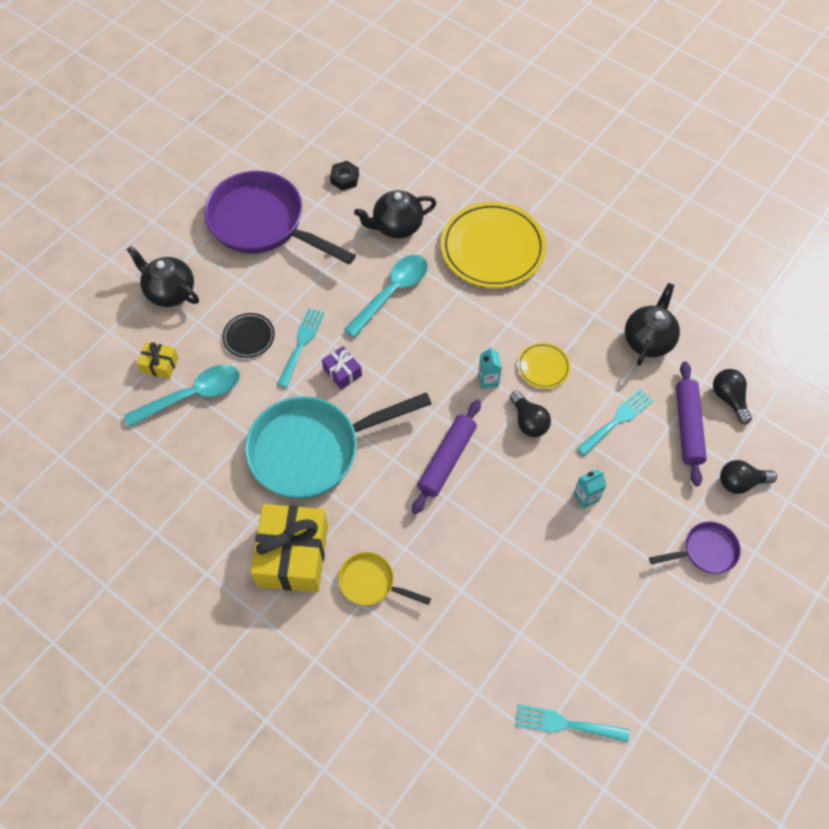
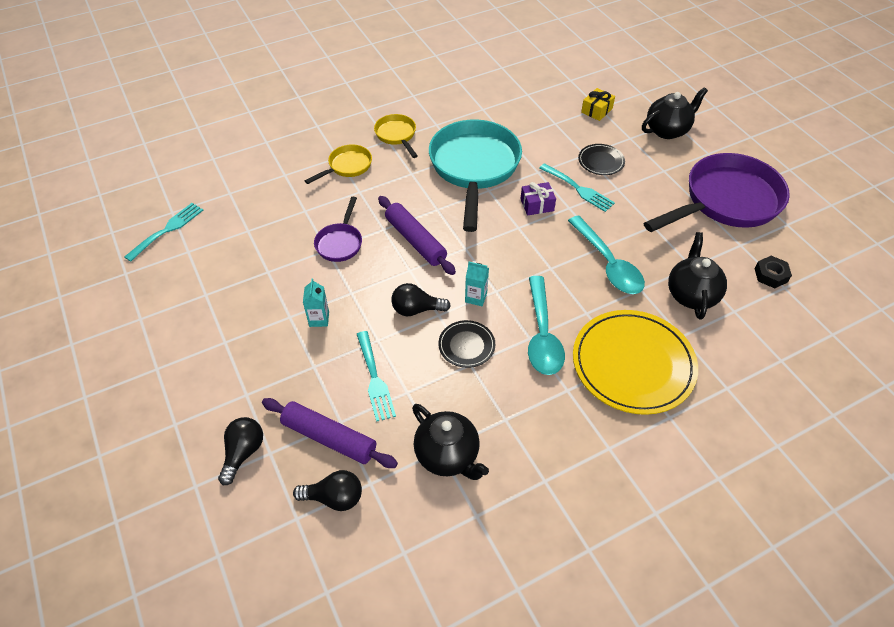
camera: 115 degrees right, 10 degrees down
turquoise spoon [124,365,240,427] -> turquoise spoon moved to [528,276,565,375]
yellow gift [251,504,328,592] -> yellow pan [374,114,418,158]
yellow plate [517,342,570,389] -> black plate [438,320,495,368]
purple pan [649,522,741,574] -> purple pan moved to [314,197,362,262]

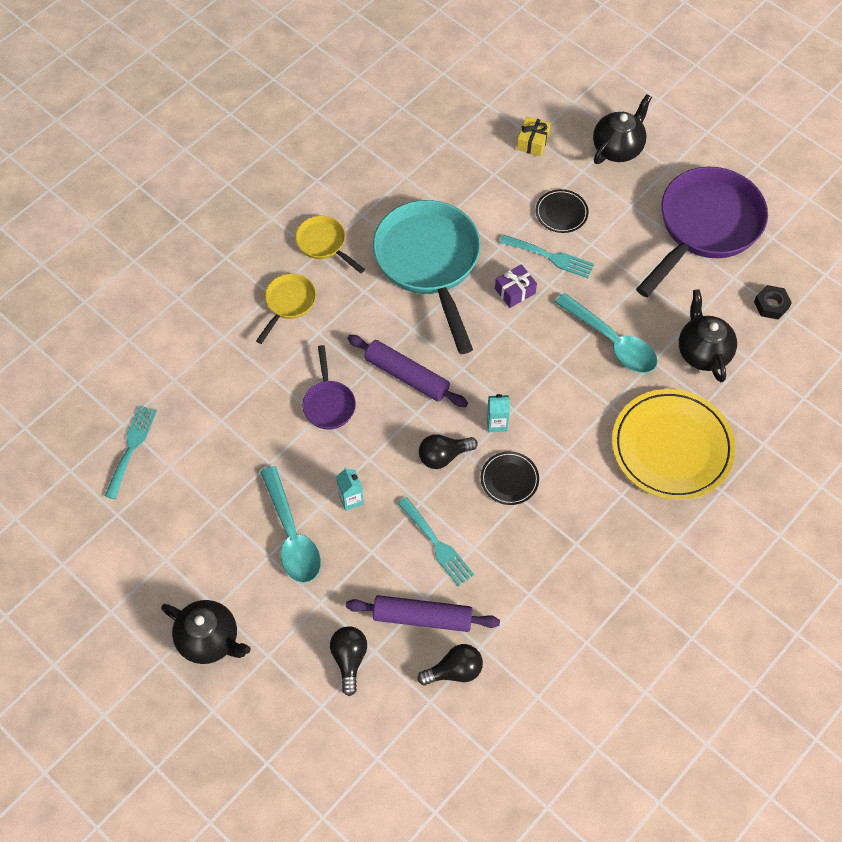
camera: 20 degrees left, 10 degrees up
black teapot [412,404,489,480] -> black teapot moved to [161,600,251,664]
turquoise spoon [528,276,565,375] -> turquoise spoon moved to [260,466,321,583]

